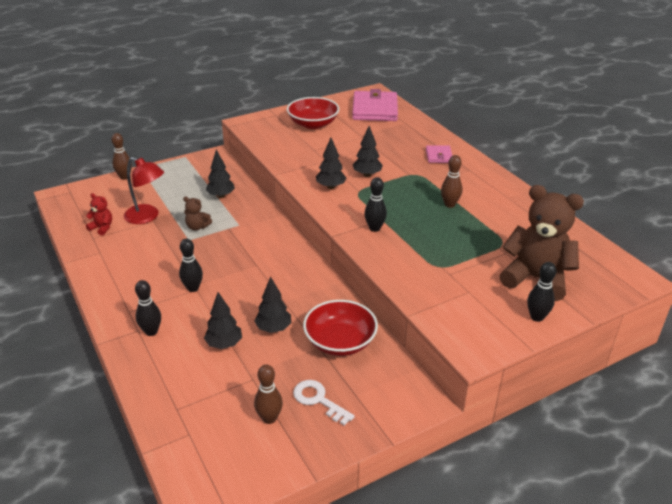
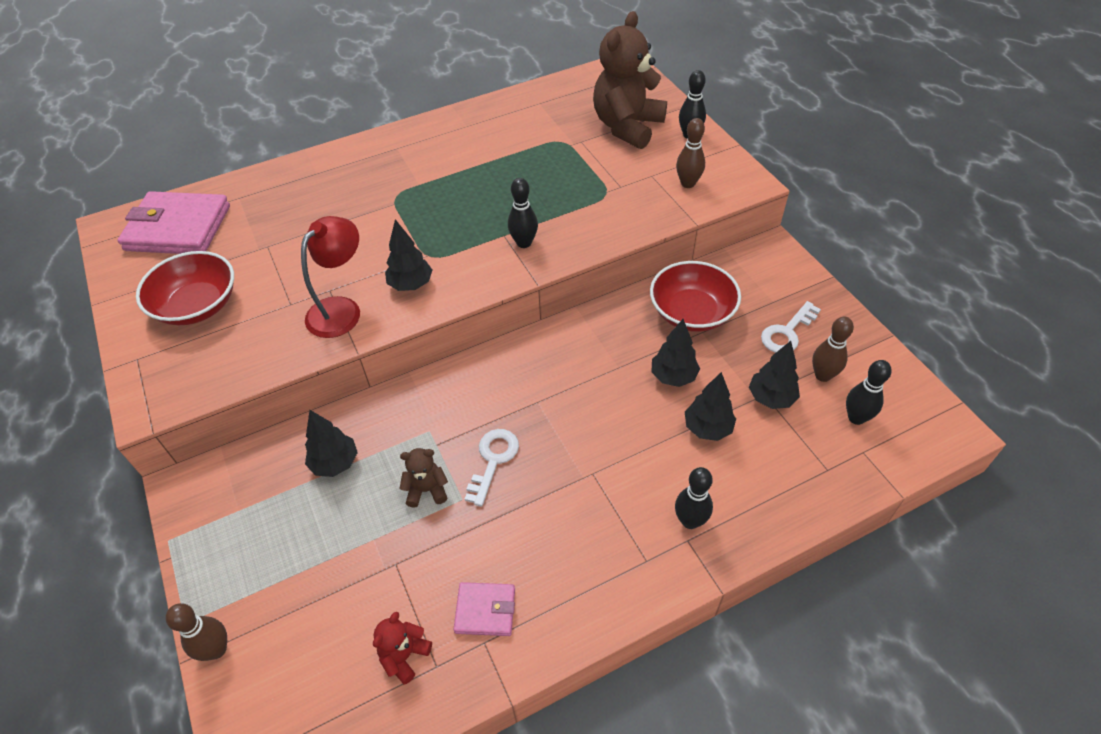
camera: 85 degrees left, 15 degrees up
red lamp [124,157,164,224] -> red lamp moved to [301,216,360,338]
black bowling pin [179,239,203,292] -> black bowling pin moved to [846,360,892,425]
brown teddy bear [183,197,212,230] -> brown teddy bear turned 120 degrees counterclockwise [399,448,448,508]
black tree [353,126,383,177] -> black tree moved to [749,341,800,409]
pink wallet [426,145,452,163] -> pink wallet moved to [454,582,515,636]
brown bowling pin [441,155,462,208] -> brown bowling pin moved to [676,118,705,188]
none -> white key [465,429,519,507]

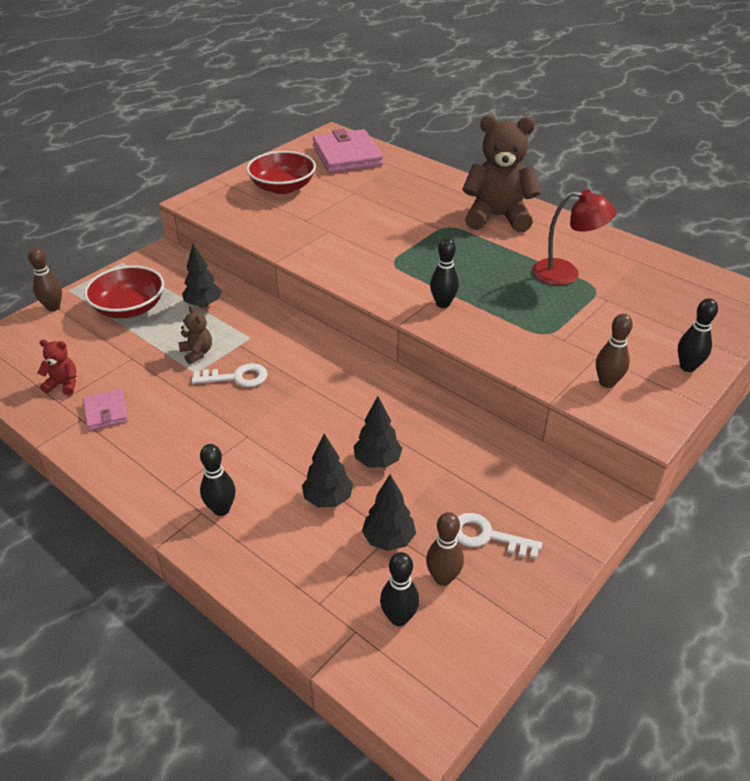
camera: 65 degrees right, 10 degrees down
red lamp [301,216,360,338] -> red lamp moved to [532,189,616,285]
black tree [385,219,432,291] -> none
brown teddy bear [593,11,667,149] -> brown teddy bear moved to [462,115,540,232]
red bowl [650,261,741,332] -> red bowl moved to [84,266,164,318]

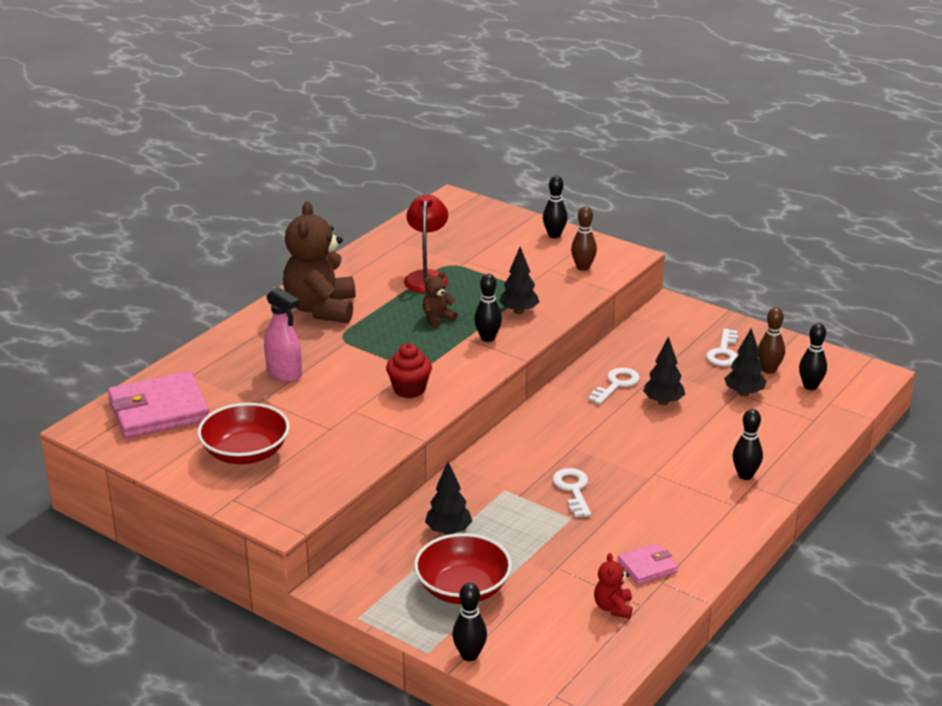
camera: 95 degrees left, 10 degrees down
brown bowling pin [28,247,62,311] -> black bowling pin [452,583,487,661]
brown teddy bear [178,306,212,364] -> brown teddy bear moved to [423,272,458,328]
black tree [302,434,353,507] -> black tree moved to [499,247,539,314]
none -> pink spray bottle [264,287,302,382]
none -> red cupcake [386,343,432,398]
none -> white key [588,368,640,405]

